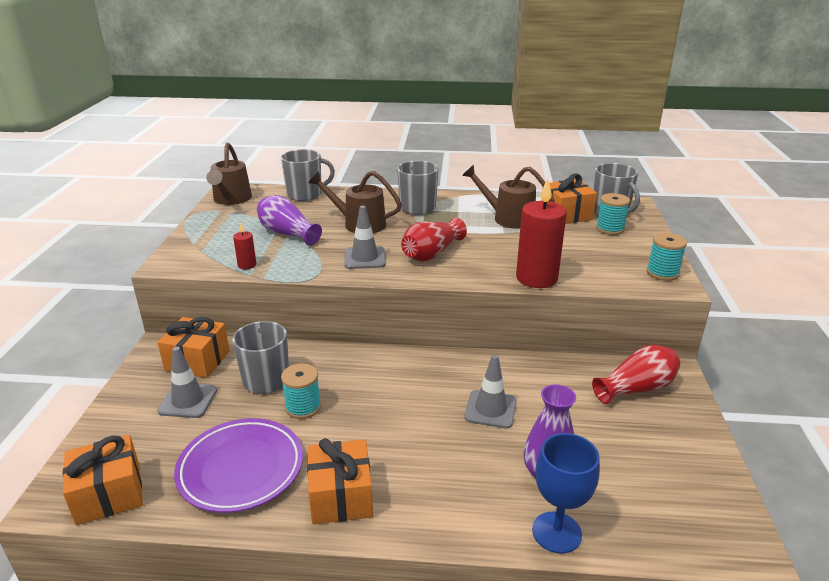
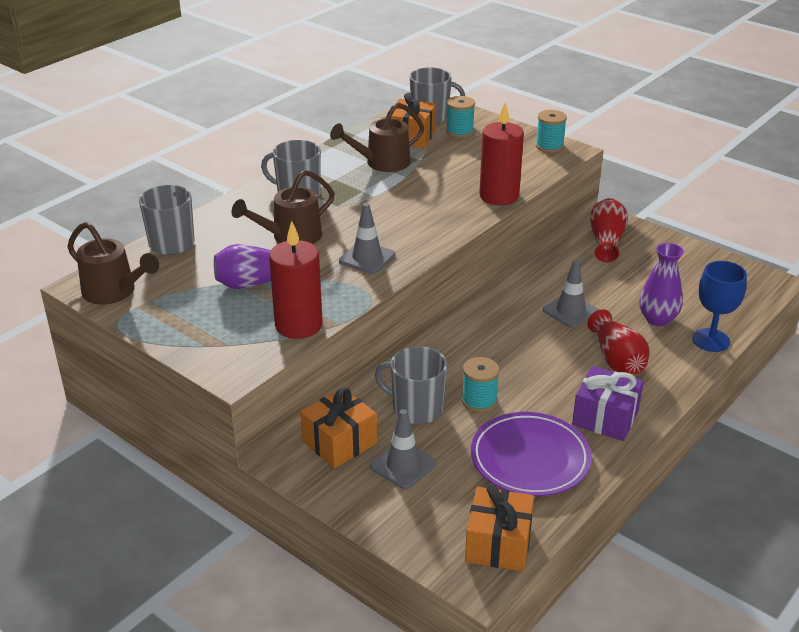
camera: 55 degrees left, 5 degrees up
red candle [233,224,256,269] -> red candle [269,221,323,339], size x2.18
orange gift [307,438,373,524] -> purple gift [572,366,644,441]
red vase [401,218,467,261] -> red vase moved to [587,309,649,374]

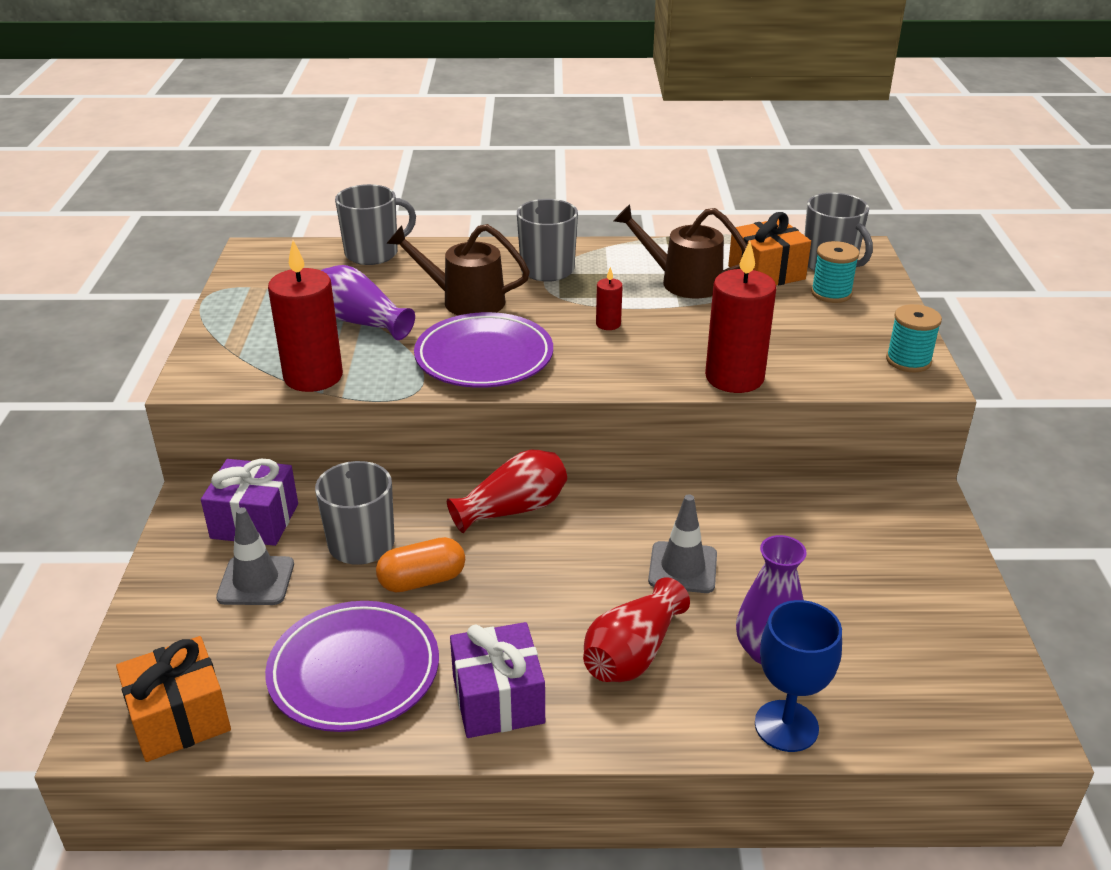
camera: 50 degrees right, 0 degrees up
brown watering can [67,222,159,305] -> none
orange gift [300,388,377,468] -> purple gift [201,459,298,546]
grey traffic cone [339,203,395,274] -> purple plate [414,312,553,388]
turquoise spool [462,357,500,412] -> orange capsule [376,537,465,592]
red vase [590,198,628,262] -> red vase moved to [447,450,567,533]
none -> red candle [596,267,623,330]

